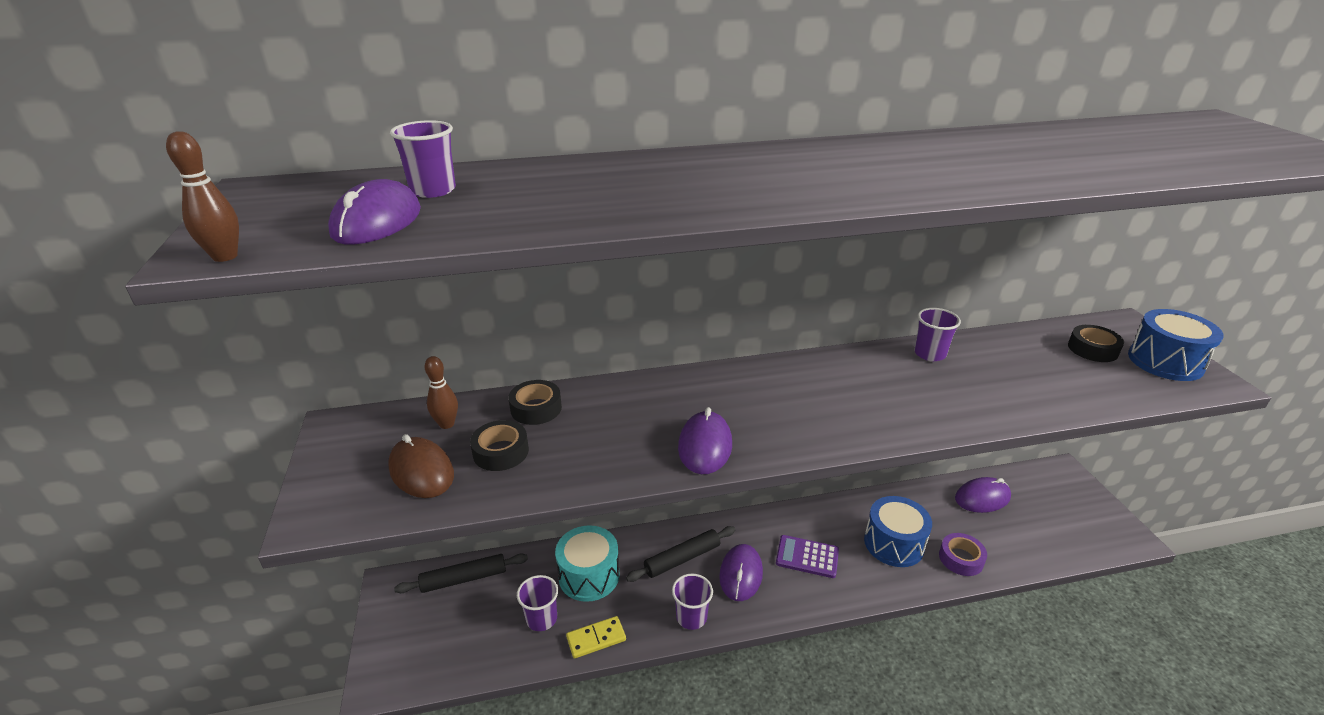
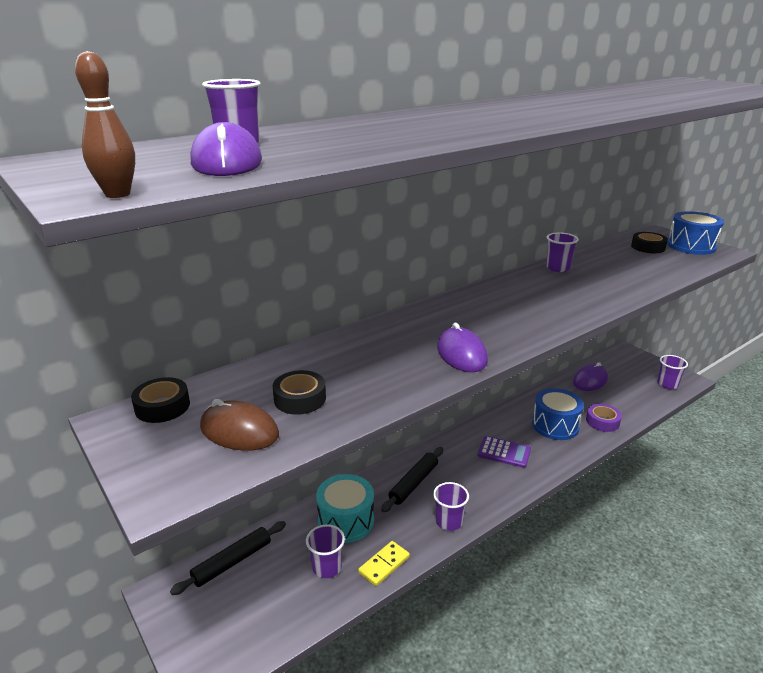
camera: 25 degrees left, 5 degrees down
brown bowling pin [424,356,458,429] -> none
black tape [508,380,562,425] -> black tape moved to [131,377,190,423]
purple mouse [719,544,763,601] -> none
purple calculator [776,535,839,578] -> purple calculator turned 150 degrees counterclockwise [478,436,531,468]
none -> purple cup [657,355,688,389]

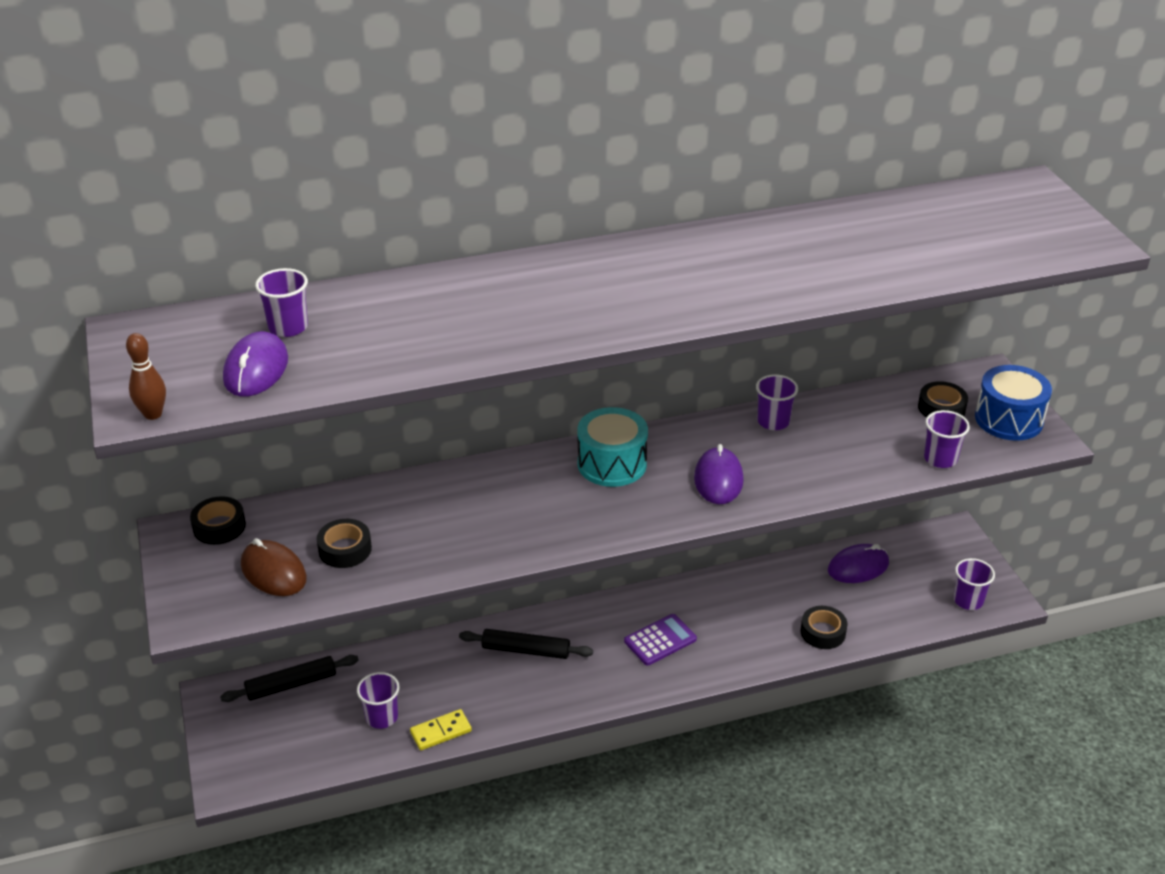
camera: 20 degrees right, 10 degrees up
turquoise drum [316,474,374,543] -> turquoise drum moved to [577,407,648,487]
black rolling pin [381,447,443,513] -> black rolling pin turned 45 degrees clockwise [459,629,593,659]
purple cup [433,482,469,531] -> purple cup moved to [924,410,970,468]
purple mouse [437,323,488,372] -> purple mouse moved to [694,444,744,504]
purple calculator [478,436,531,468] -> purple calculator turned 75 degrees counterclockwise [624,614,697,666]
blue drum [532,388,584,440] -> none
purple tape [586,404,622,432] -> black tape [801,606,847,649]

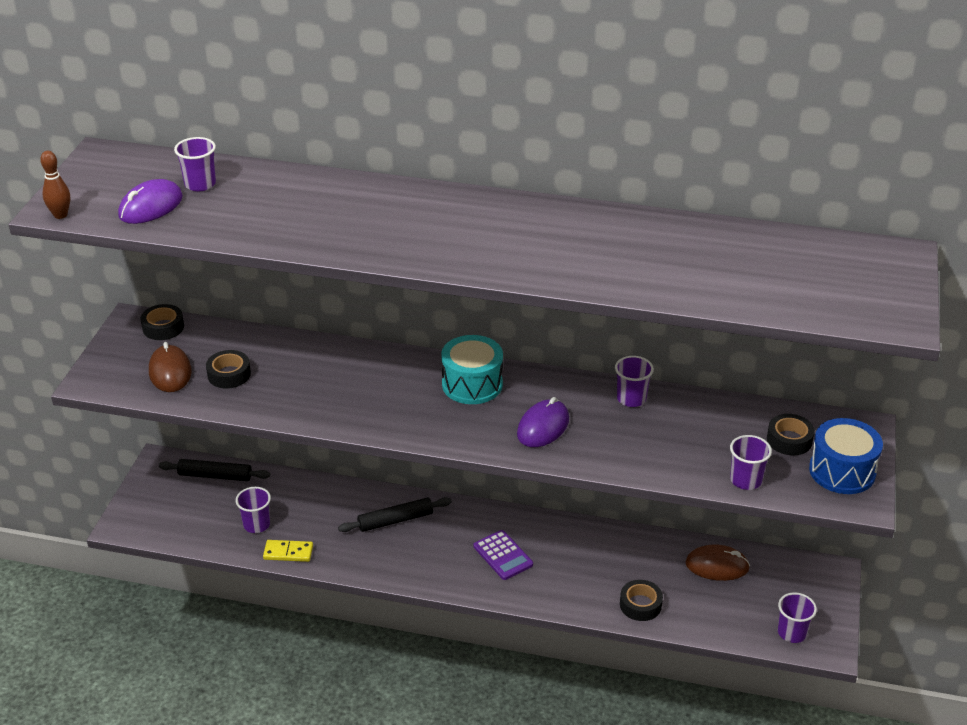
camera: 30 degrees right, 0 degrees up
black rolling pin [459,629,593,659] -> black rolling pin turned 60 degrees counterclockwise [338,497,452,532]
purple calculator [624,614,697,666] -> purple calculator turned 60 degrees clockwise [474,530,533,580]
purple mouse [828,544,889,583] -> brown mouse [685,544,750,581]

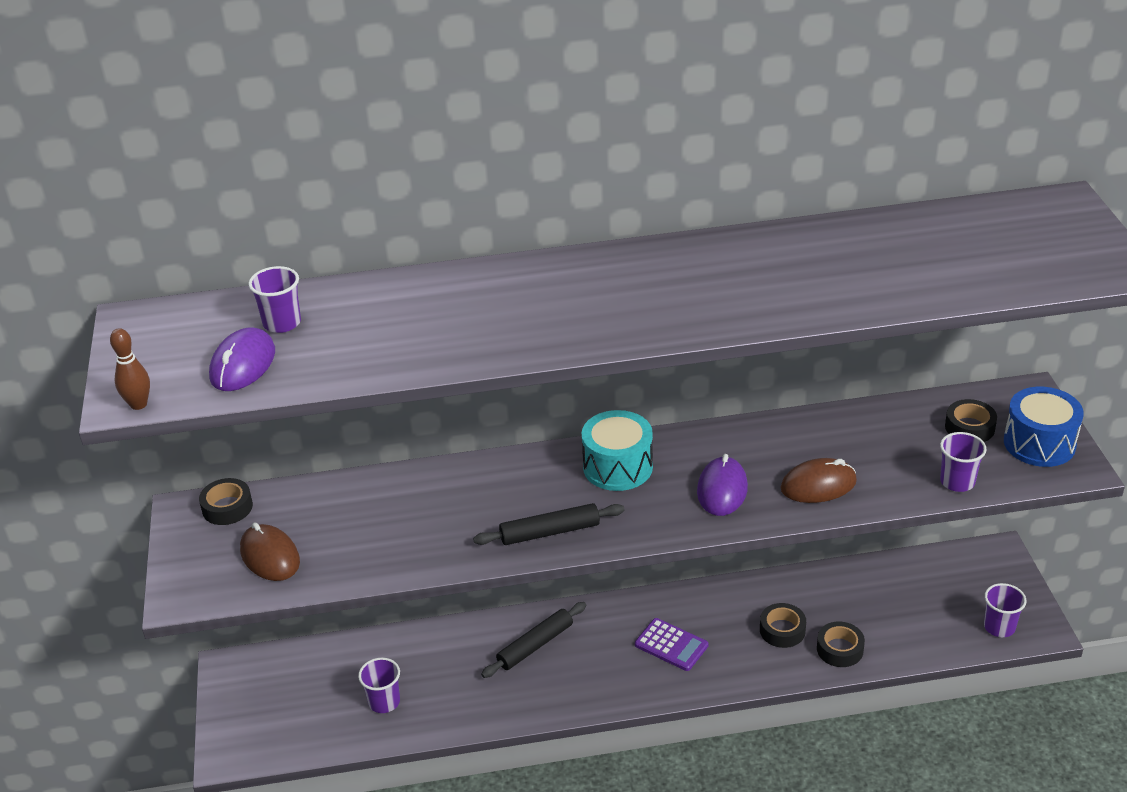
camera: 20 degrees left, 0 degrees up
black rolling pin [159,459,270,481] -> black rolling pin moved to [473,503,625,545]
black tape [206,350,251,388] -> black tape moved to [760,603,806,648]
yellow domino [263,540,313,562] -> none
purple cup [615,356,654,407] -> none
brown mouse [685,544,750,581] -> brown mouse moved to [780,458,857,503]

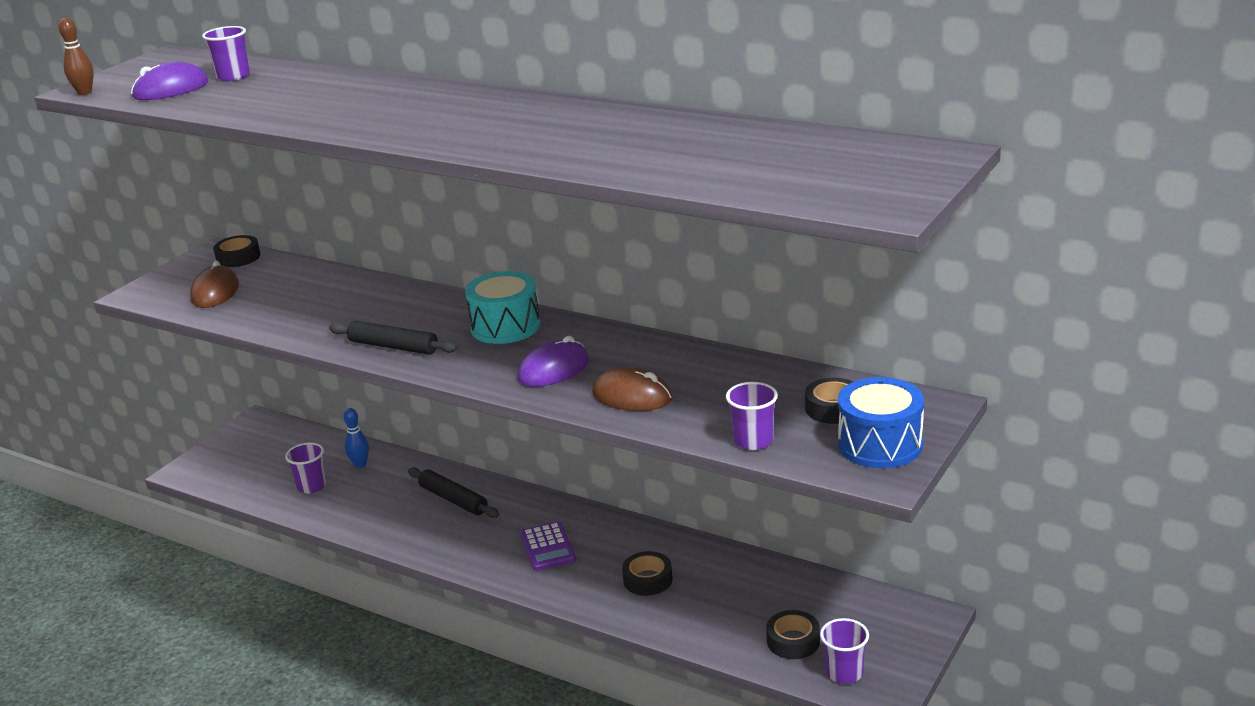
camera: 40 degrees right, 10 degrees down
black rolling pin [481,602,586,678] -> black rolling pin turned 45 degrees clockwise [408,467,500,518]
black tape [817,622,865,667] -> black tape moved to [766,610,820,659]
none -> blue bowling pin [344,408,369,468]

